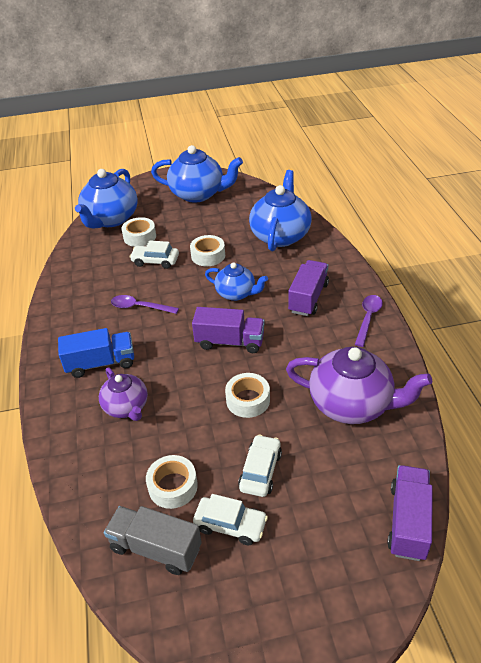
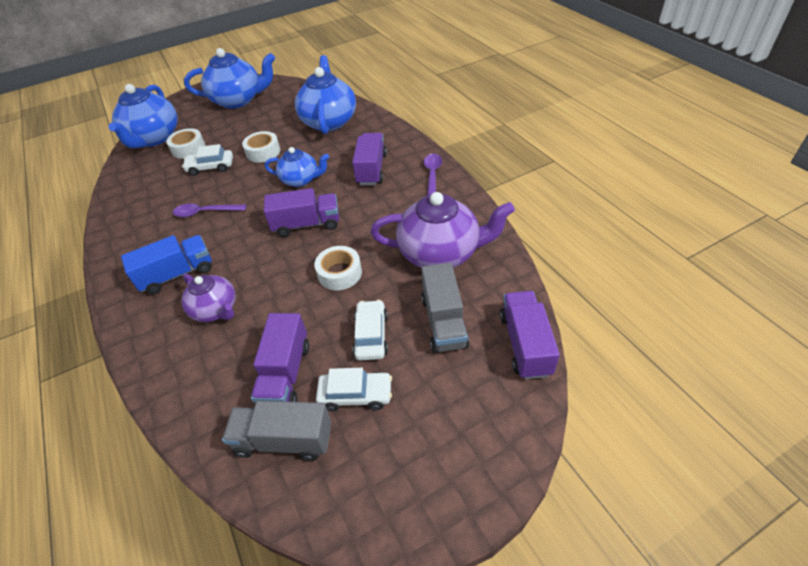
camera: 15 degrees left, 5 degrees up
white tape [146,455,198,509] -> purple truck [251,313,309,404]
none -> grey truck [421,263,469,353]

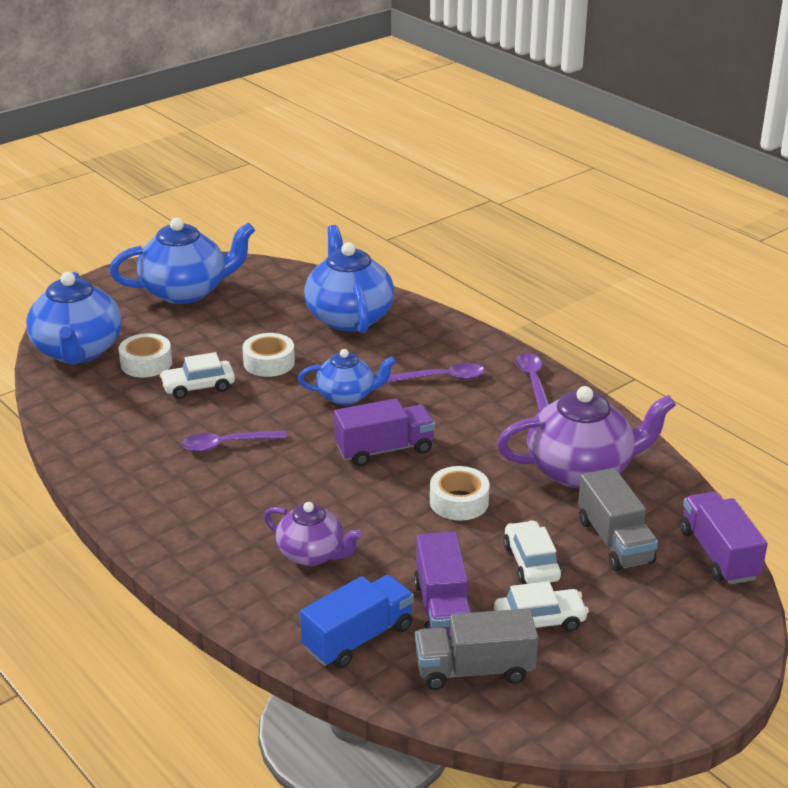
camera: 15 degrees left, 15 degrees down
blue truck [121,235,212,294] -> blue truck moved to [300,575,414,668]
purple truck [352,133,387,185] -> purple spoon [388,363,485,383]

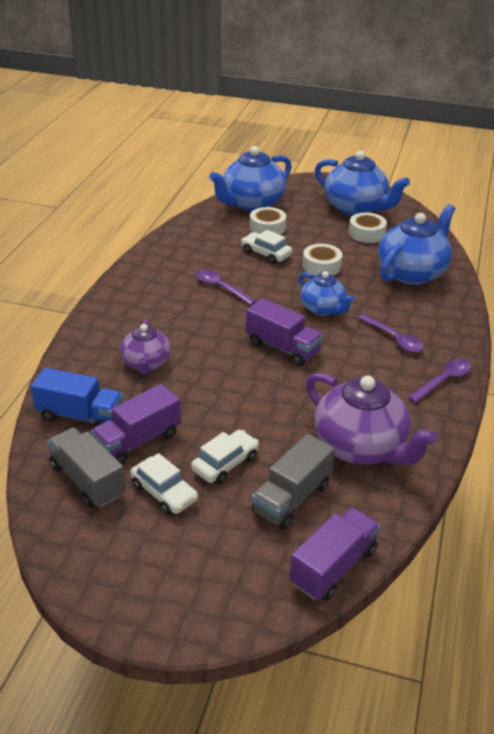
camera: 55 degrees right, 5 degrees up
white tape [430,466,490,521] -> white tape moved to [349,213,387,243]

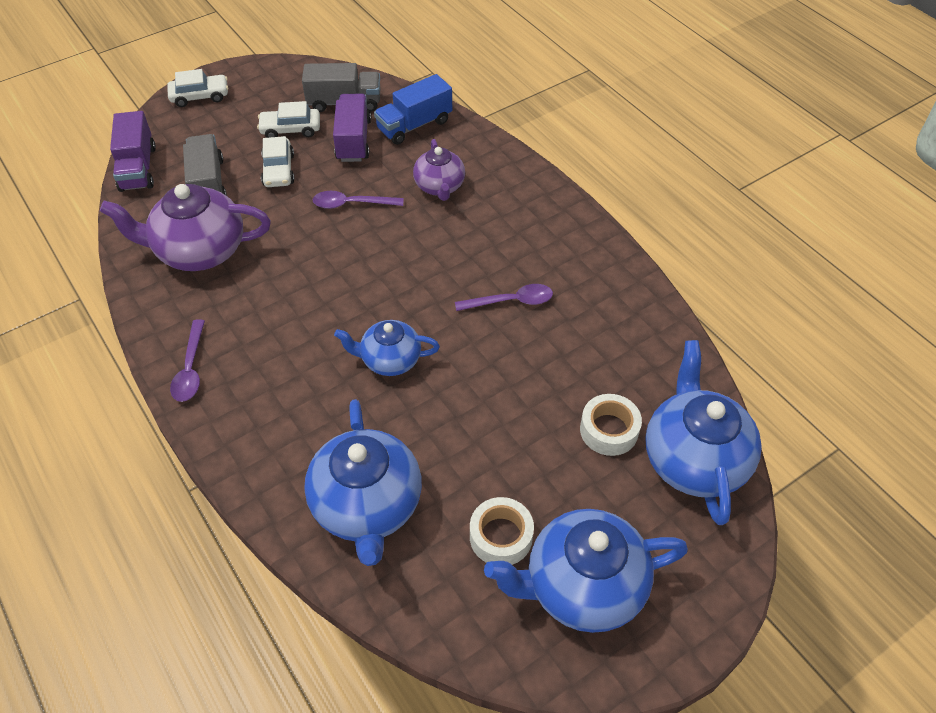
camera: 130 degrees right, 15 degrees up
purple teapot [120,319,171,375] -> purple teapot turned 135 degrees counterclockwise [413,139,465,201]
white car [241,230,292,264] -> white car moved to [167,69,228,107]
purple truck [246,298,323,366] -> none
white tape [303,244,342,276] -> none
purple spoon [358,314,424,352] -> purple spoon moved to [313,191,404,209]

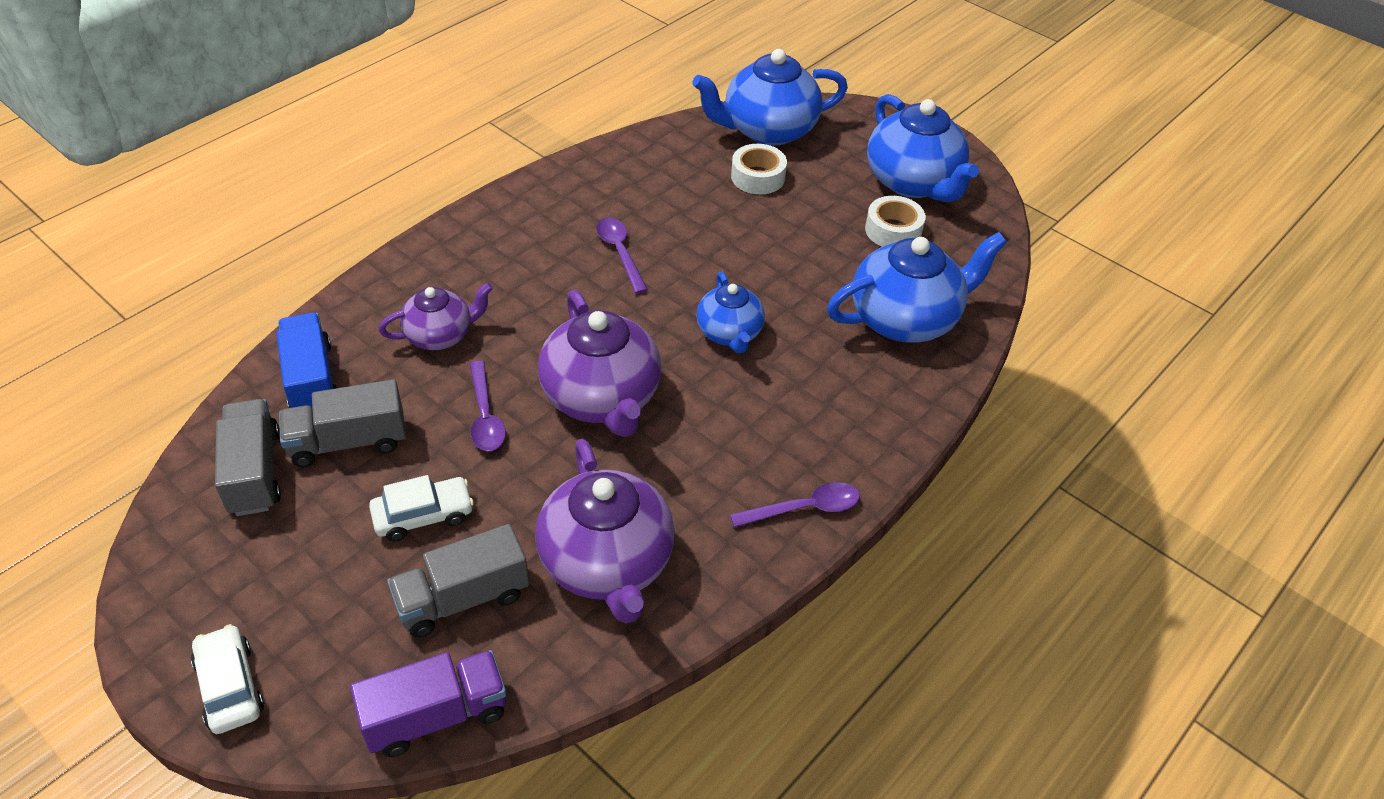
camera: 105 degrees left, 5 degrees down
white car [257,101,320,138] -> none
purple truck [333,94,371,162] -> grey truck [279,379,406,467]
blue truck [374,74,452,145] -> blue truck turned 150 degrees counterclockwise [276,313,337,408]
none -> purple teapot [538,290,661,437]

